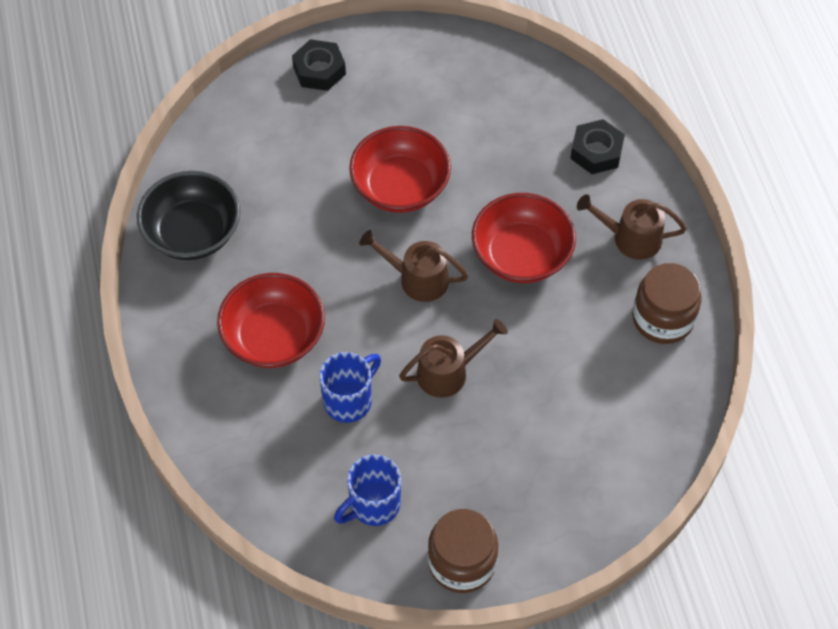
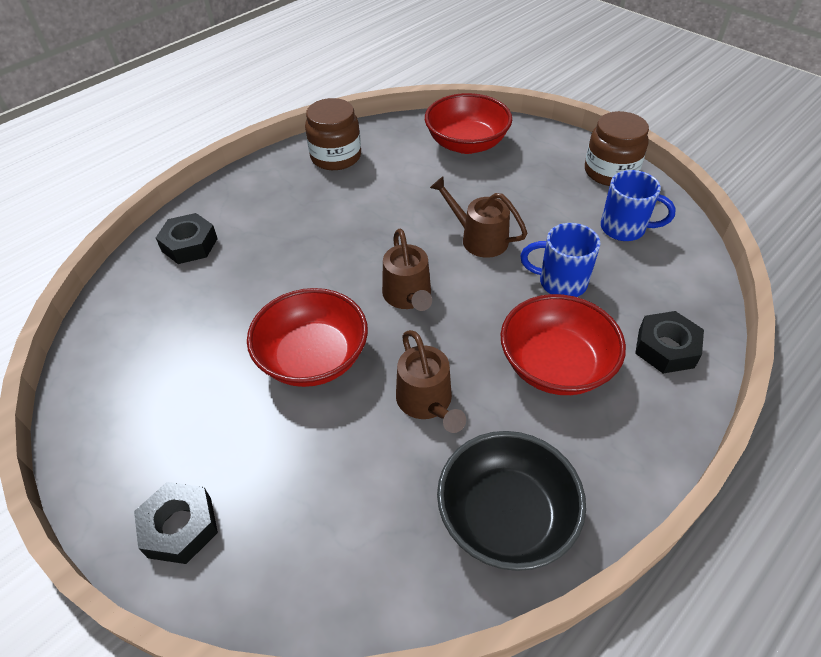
camera: 120 degrees left, 10 degrees down
red bowl [472,193,576,283] -> red bowl moved to [425,93,512,154]
brown watering can [577,194,687,260] -> brown watering can moved to [396,330,466,433]
none -> black nut [635,311,704,374]

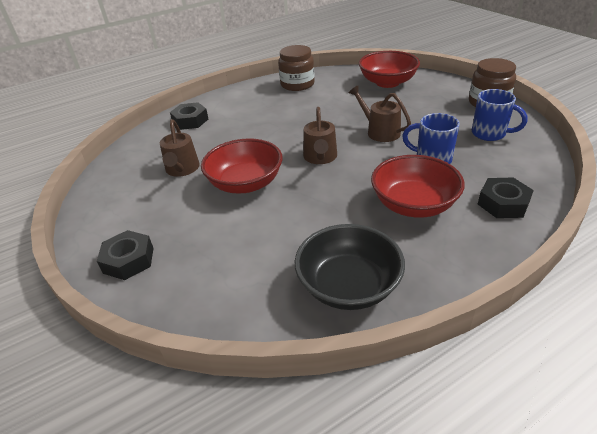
camera: 15 degrees right, 10 degrees down
brown watering can [396,330,466,433] -> brown watering can moved to [160,119,200,177]

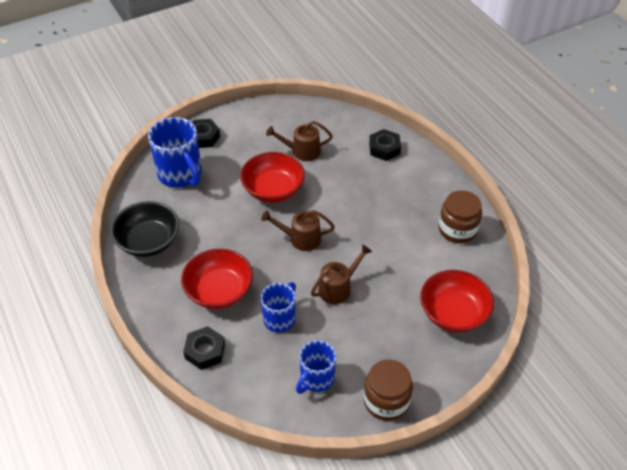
camera: 90 degrees right, 10 degrees up
none -> blue mug [148,117,202,188]

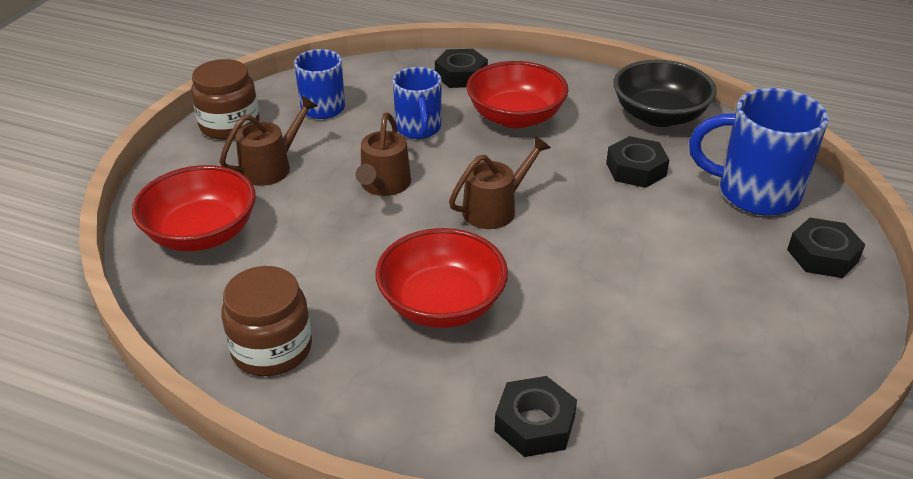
camera: 140 degrees right, 10 degrees down
red bowl [240,152,305,203] -> red bowl moved to [375,228,508,328]
brown watering can [266,121,333,161] -> brown watering can moved to [220,96,318,186]
none -> black nut [606,136,670,188]

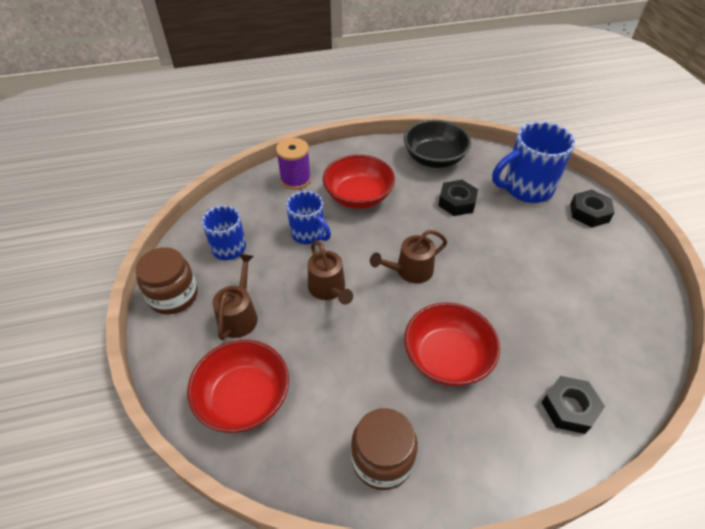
camera: 35 degrees left, 10 degrees up
black nut [435,49,488,88] -> purple spool [276,138,311,190]
brown watering can [449,136,551,229] -> brown watering can turned 135 degrees counterclockwise [370,230,447,284]

